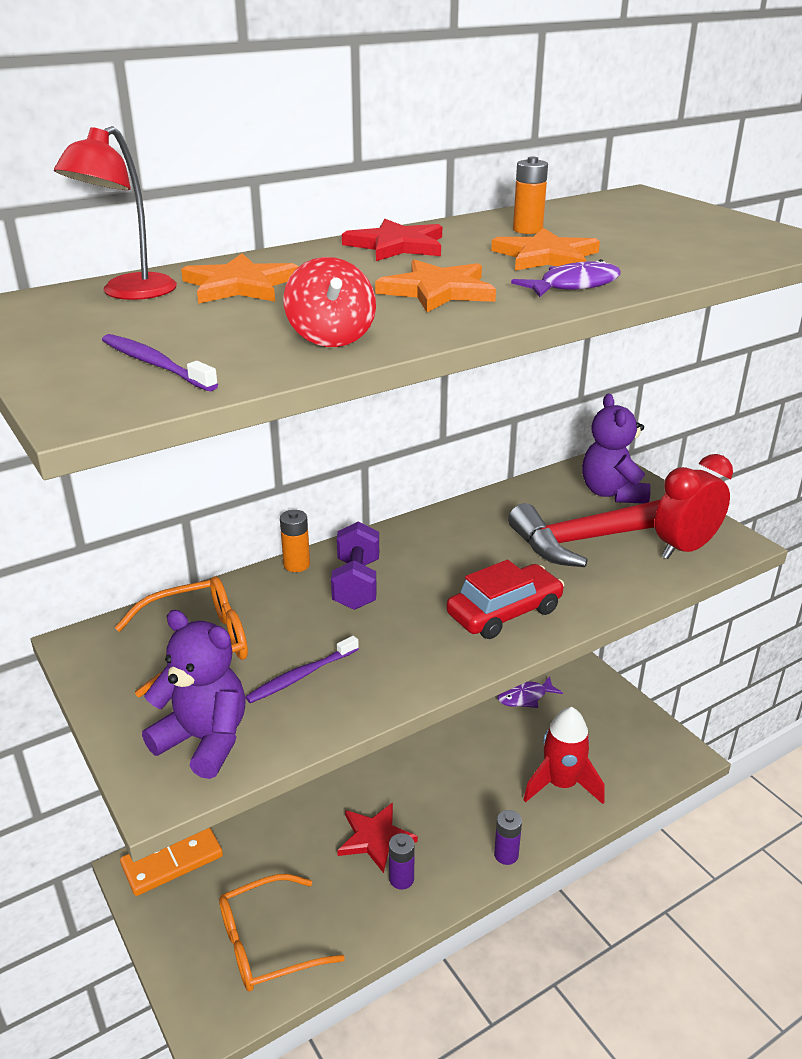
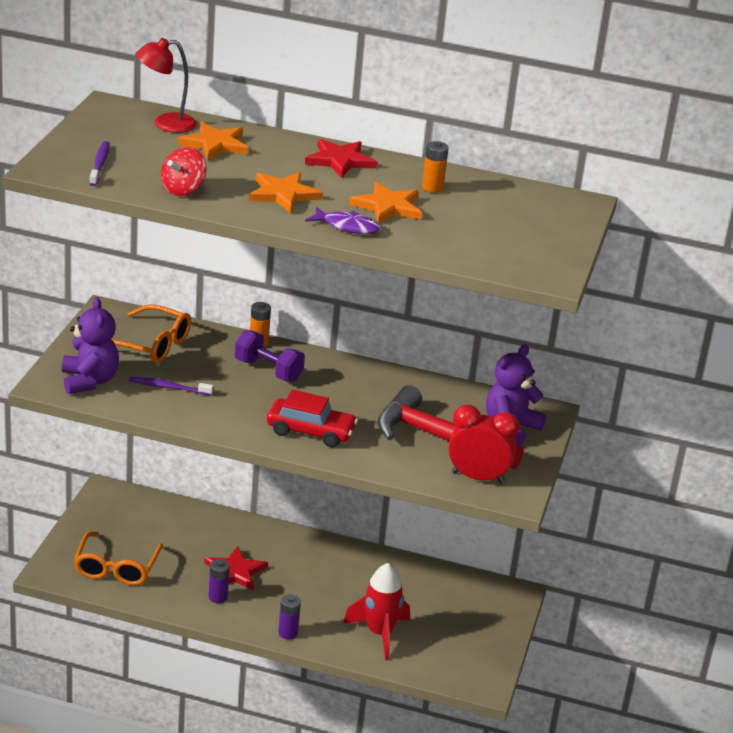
camera: 45 degrees right, 0 degrees up
orange domino [120,828,223,896] -> none
orange glasses [219,874,345,992] -> orange glasses turned 105 degrees counterclockwise [74,531,163,586]
purple dumbbell [331,522,379,610] -> purple dumbbell turned 75 degrees clockwise [235,330,305,382]
purple fish [497,676,563,708] -> none

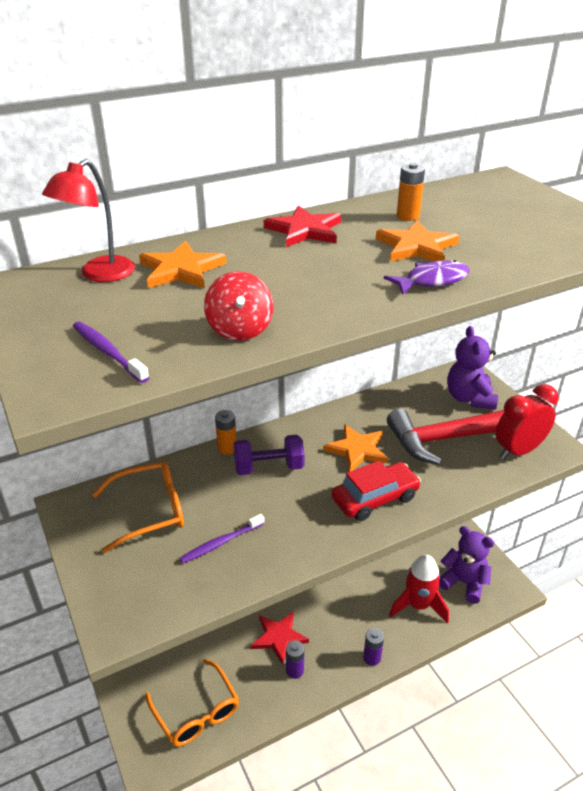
camera: 40 degrees left, 5 degrees up
purple teddy bear [62,297,119,394] -> purple teddy bear moved to [439,526,494,604]
orange star [249,172,323,213] -> orange star moved to [323,424,388,472]

